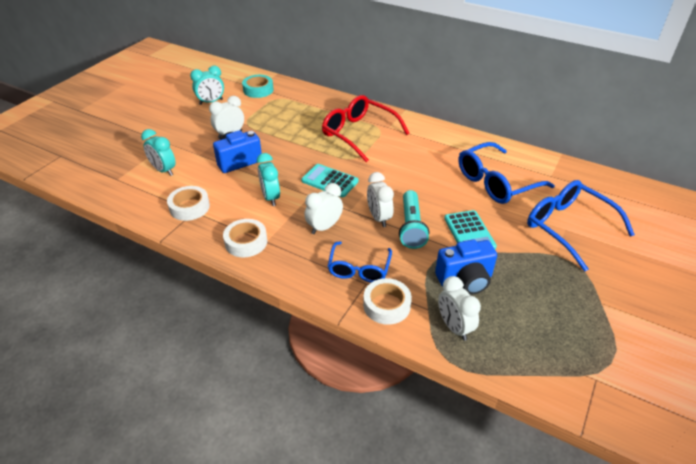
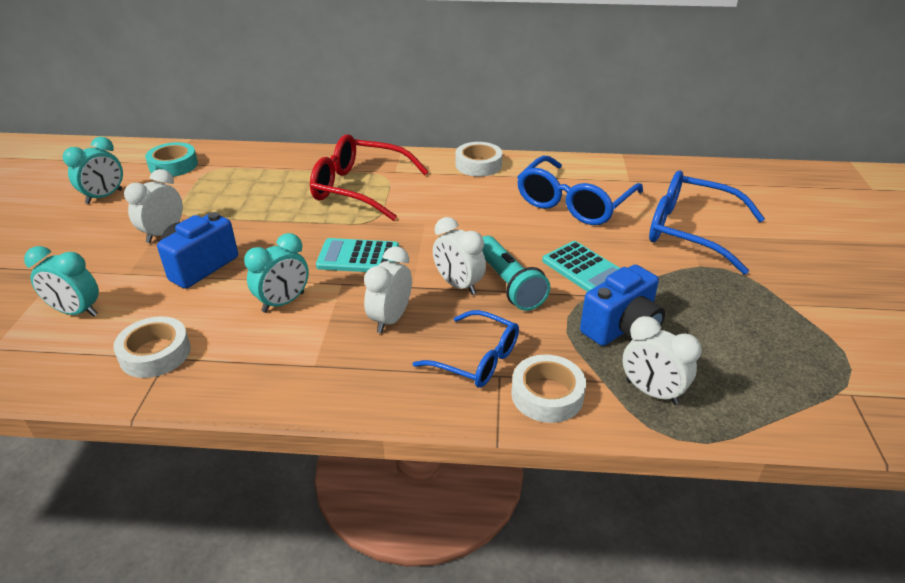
camera: 25 degrees left, 5 degrees down
white tape [223,219,267,257] -> white tape moved to [455,142,503,177]
turquoise clock [257,153,280,206] -> turquoise clock turned 90 degrees counterclockwise [244,233,309,313]
blue glasses [328,241,392,283] -> blue glasses turned 45 degrees counterclockwise [412,310,519,388]

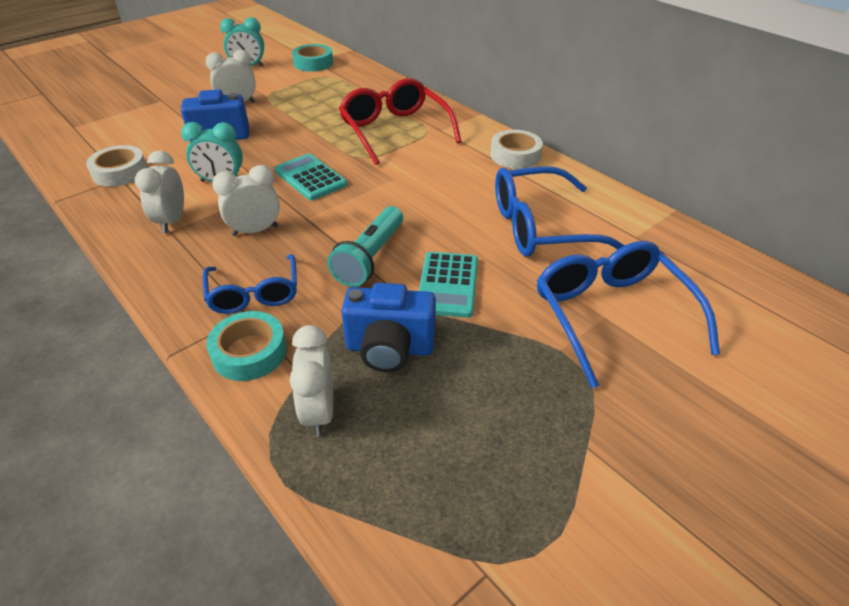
camera: 45 degrees right, 5 degrees up
turquoise clock [24,246,99,317] -> none
white clock [433,217,486,295] -> white clock moved to [135,150,184,233]
white tape [512,354,586,423] -> turquoise tape [206,311,287,381]

